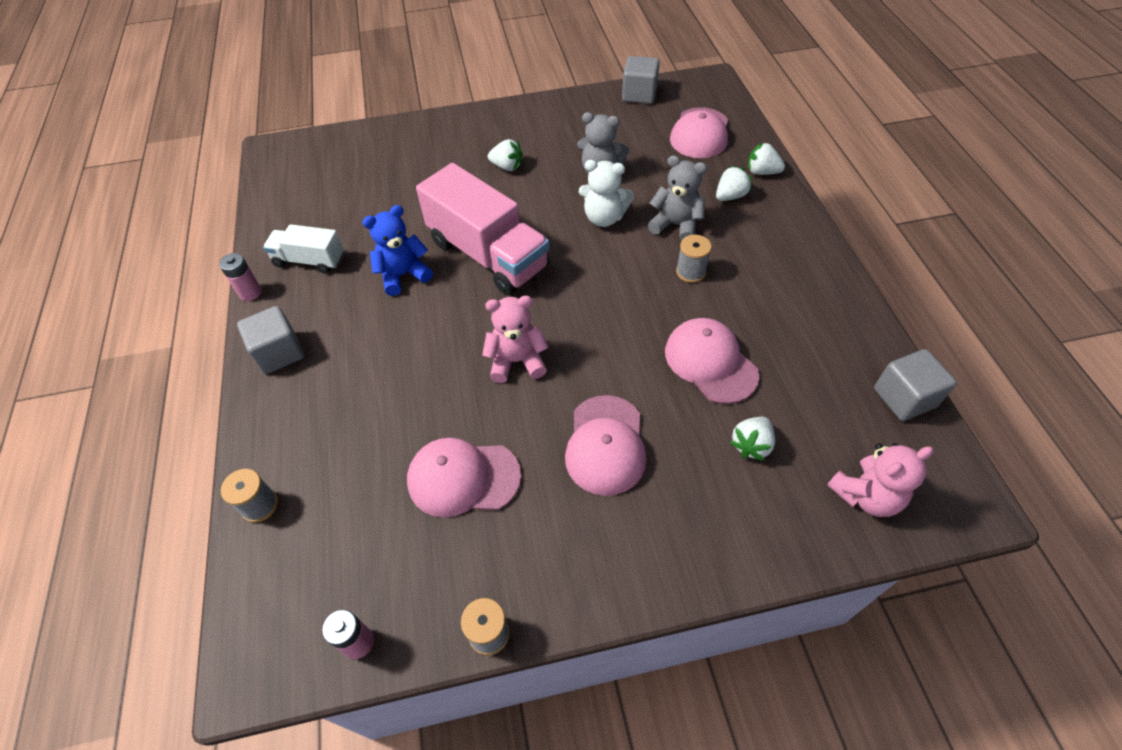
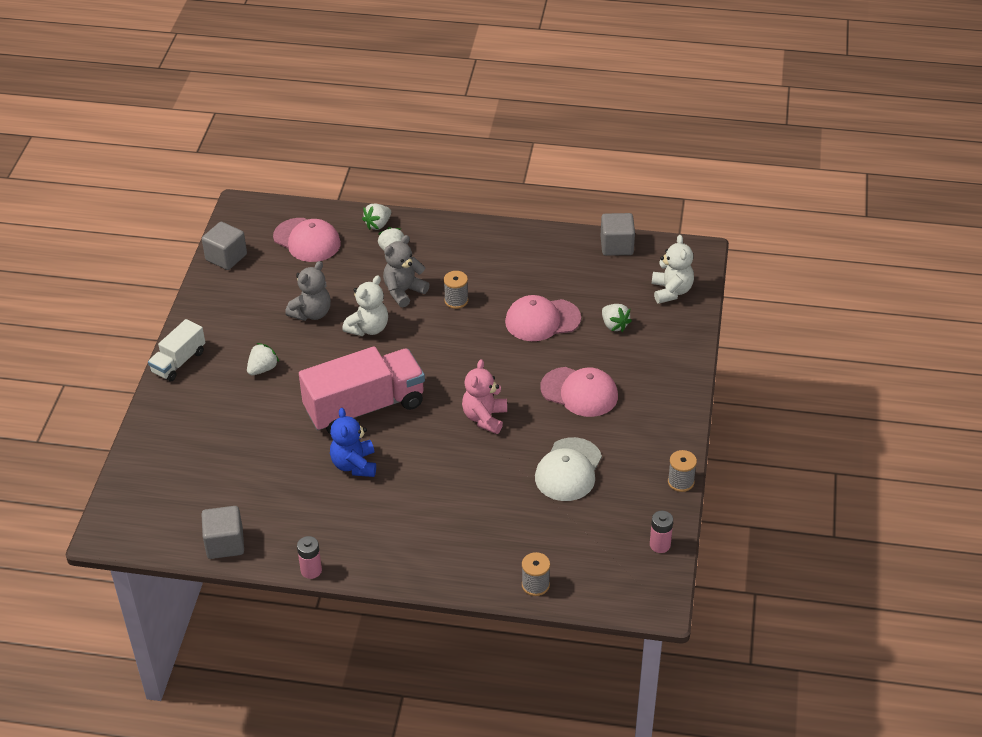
camera: 70 degrees left, 10 degrees down
grey cube [237,306,304,374] -> grey cube moved to [201,506,244,559]
white truck [263,224,344,274] -> white truck moved to [148,319,205,382]
pink cap [407,438,521,517] -> white cap [535,437,602,501]
pink teddy bear [827,443,934,517] -> white teddy bear [652,235,694,304]

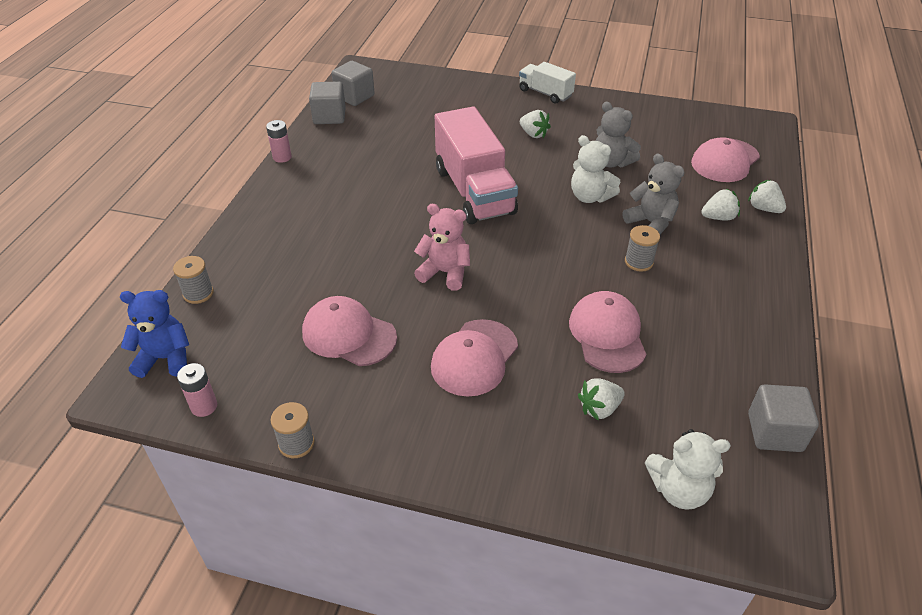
camera: 95 degrees right, 0 degrees up
grey cube [202,222,247,270] -> grey cube moved to [332,61,375,106]
blue teddy bear [330,408,376,477] -> blue teddy bear moved to [120,290,189,378]
white cap [535,437,602,501] -> pink cap [302,296,397,366]

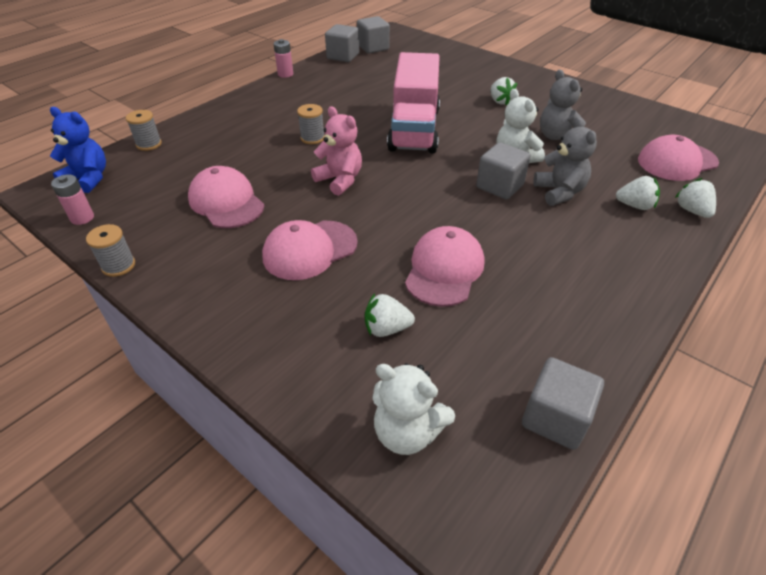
camera: 25 degrees right, 0 degrees up
white truck [519,62,576,104] -> none
grey spool [625,225,660,272] -> grey spool moved to [297,104,325,144]
none -> grey cube [476,142,530,199]

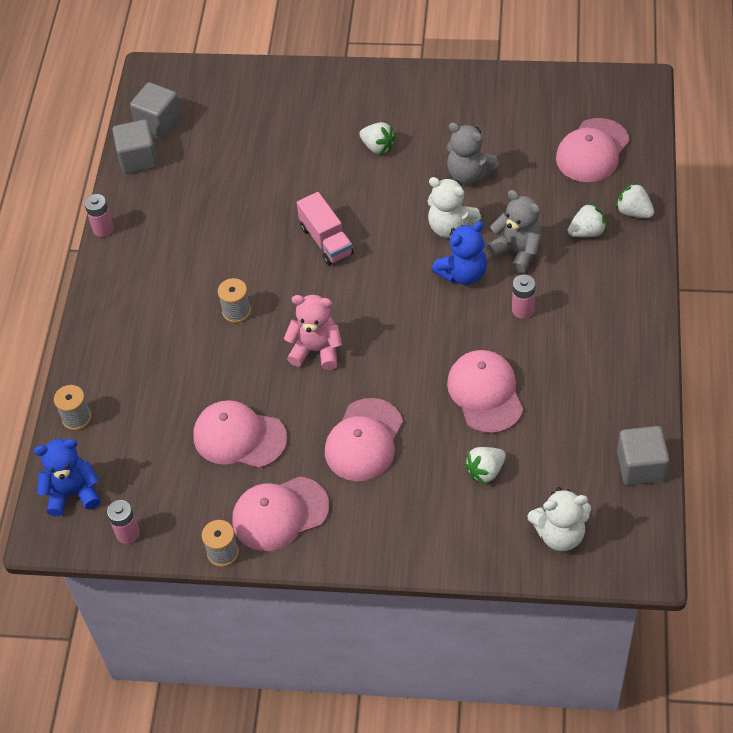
camera: 30 degrees left, 10 degrees up
pink truck [387,52,440,154] -> pink truck [297,192,354,265], size x0.54
grey cube [476,142,530,199] -> blue teddy bear [432,221,487,285]
none -> pink cap [232,477,329,551]
none -> pink battery [512,274,536,319]

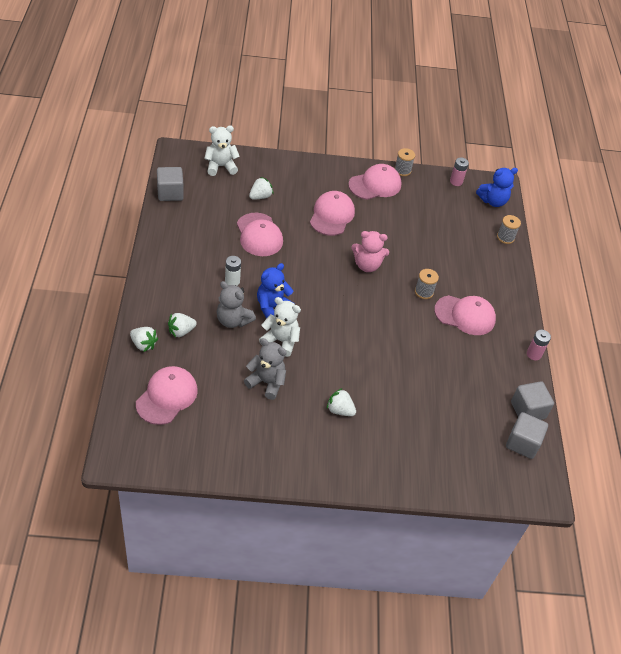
camera: 165 degrees right, 5 degrees down
pink cap [193,400,287,468] -> pink cap moved to [434,295,496,335]
pink truck [297,192,354,265] -> none
pink battery [512,274,536,319] -> white battery [225,256,241,286]

